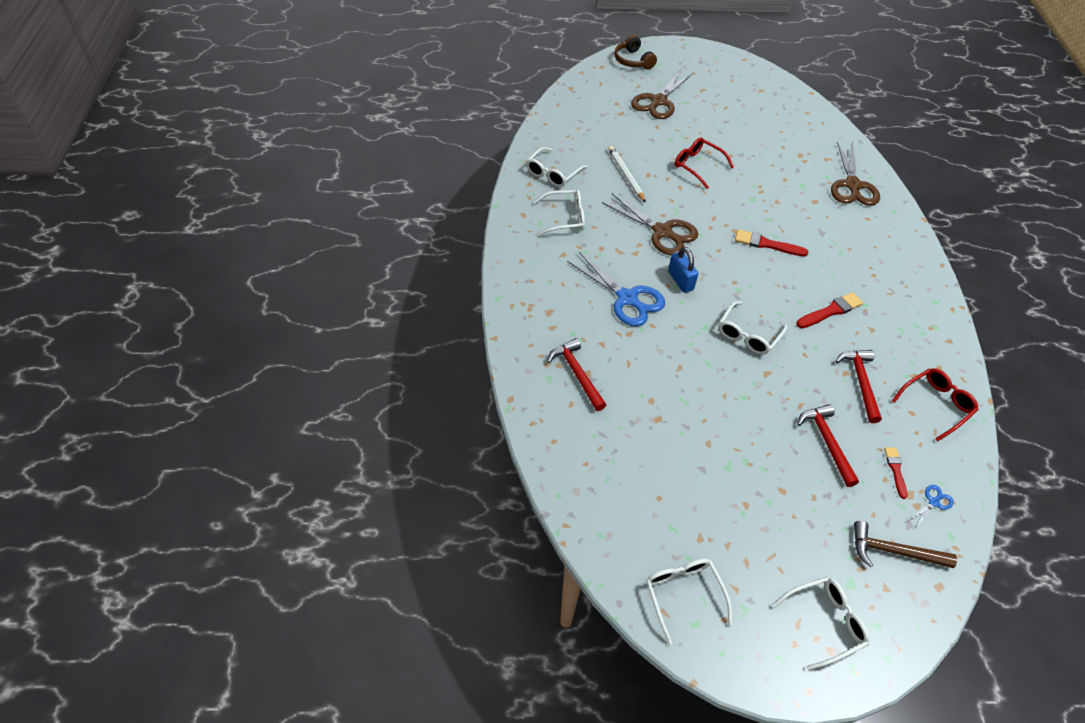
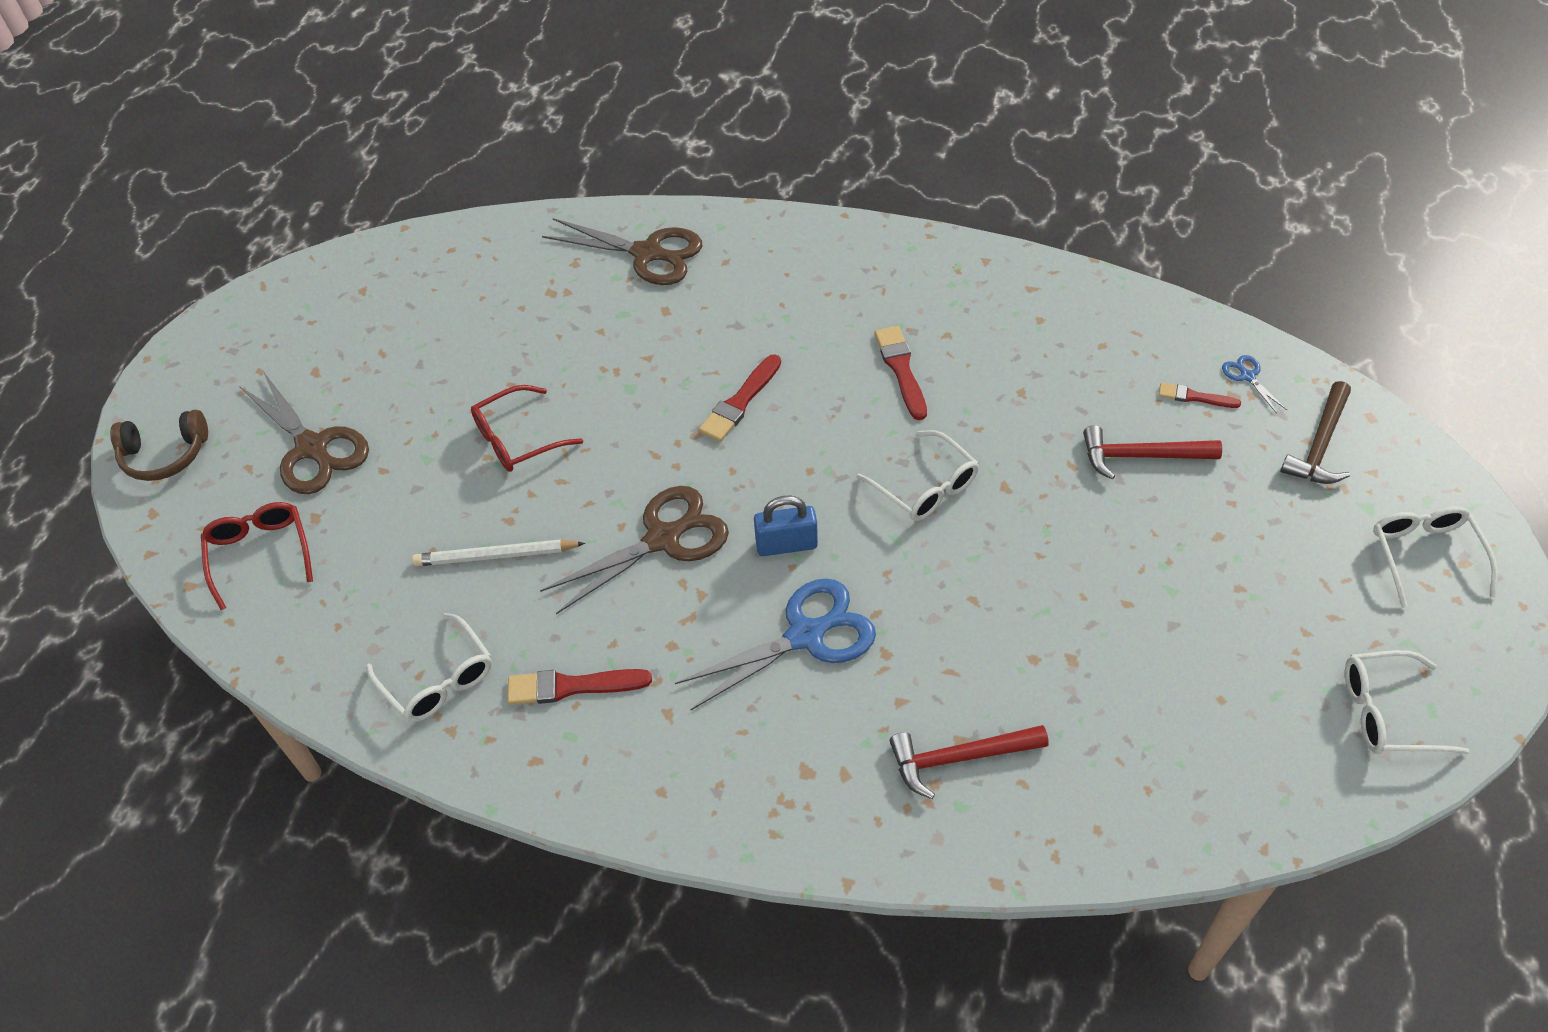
camera: 70 degrees left, 0 degrees up
white glasses [534,190,585,236] -> red brush [507,669,652,705]
red hammer [836,350,882,423] -> none
red glasses [892,368,978,441] -> red glasses moved to [201,502,313,610]

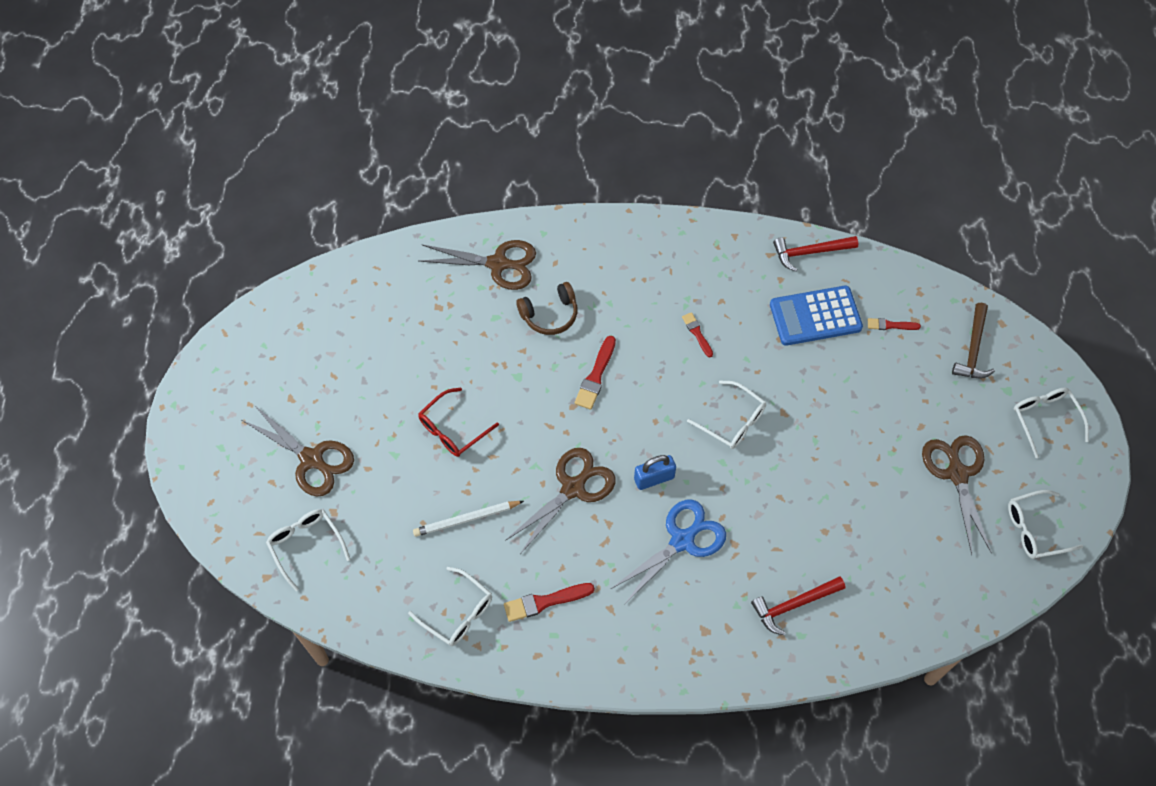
camera: 15 degrees left, 10 degrees up
brown headphones [110,410,208,481] -> brown headphones moved to [516,282,578,335]
red glasses [201,502,313,610] -> white glasses [266,509,351,591]
red brush [874,326,927,420] -> red brush [682,312,713,357], size x0.63
red hammer [1083,425,1222,480] -> red hammer moved to [773,236,858,272]
blue scissors [1222,355,1287,414] -> none
none -> blue calculator [770,286,863,346]
none -> brown scissors [922,435,992,555]

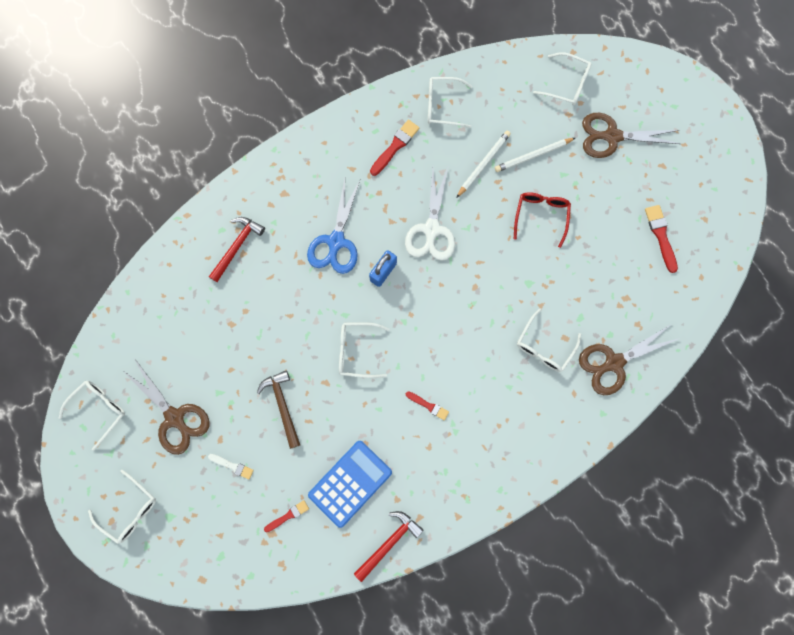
camera: 145 degrees right, 15 degrees up
brown scissors [505,448,616,554] -> white scissors [405,165,455,261]
brown headphones [516,282,578,335] -> white glasses [517,309,581,372]
red brush [575,336,616,410] -> red brush moved to [645,205,678,273]
brown hammer [952,303,995,379] -> brown hammer moved to [257,370,300,449]
none -> white brush [208,454,254,479]
none -> white pencil [495,138,575,172]

